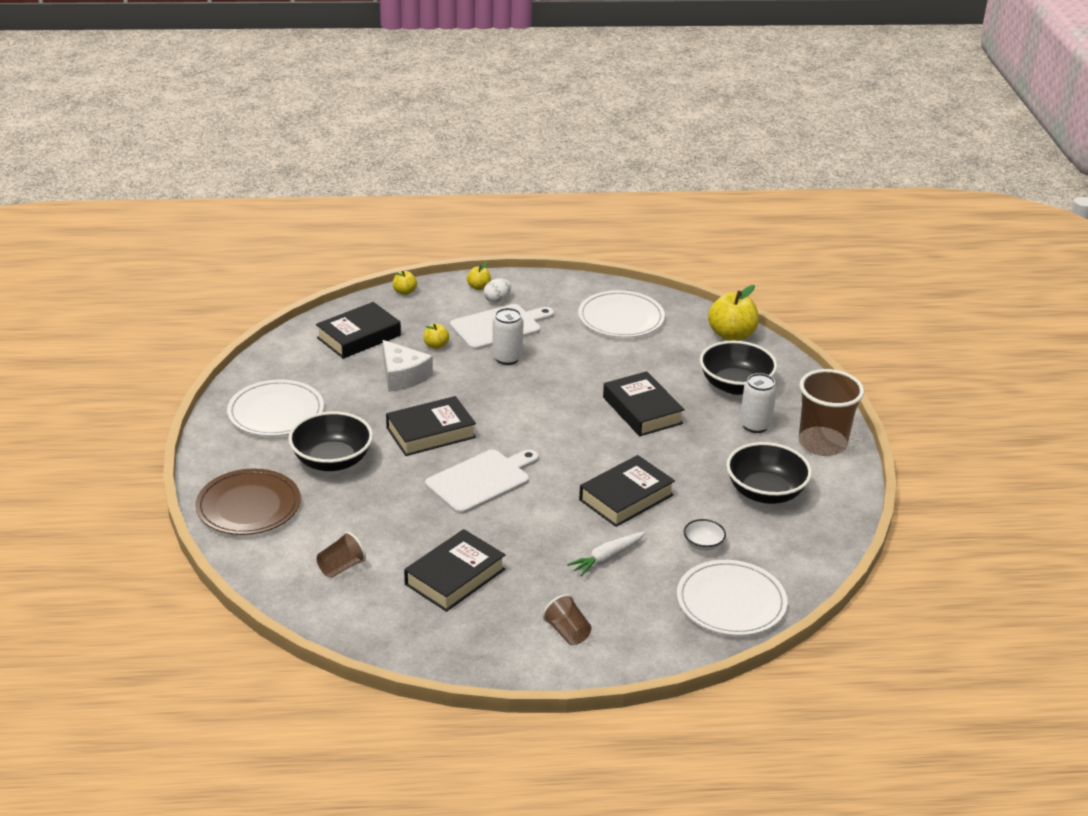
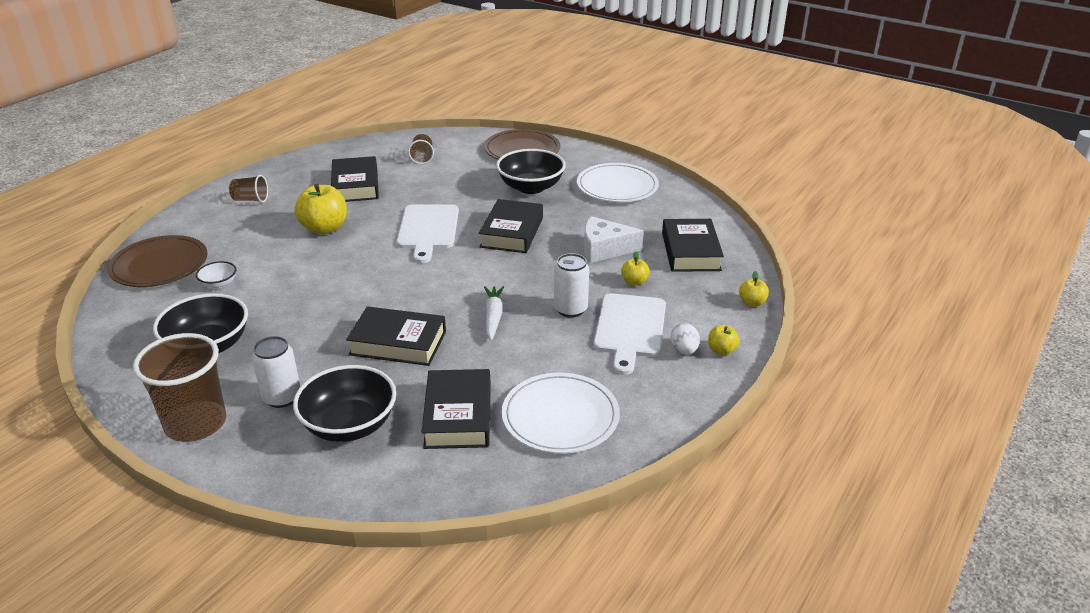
camera: 130 degrees right, 0 degrees up
white carrot [567,532,645,577] -> white carrot moved to [484,286,504,341]
black book [579,455,675,527] -> black book moved to [422,369,491,449]
white plate [677,560,787,636] -> brown plate [107,235,208,287]
yellow apple [708,285,759,341] -> yellow apple moved to [294,184,347,234]

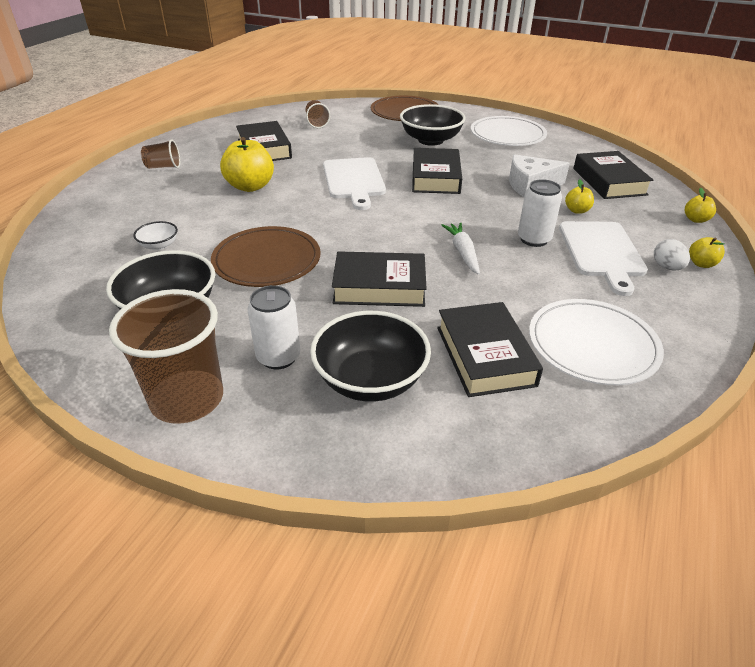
camera: 10 degrees left, 5 degrees up
brown plate [107,235,208,287] -> brown plate moved to [211,226,321,287]

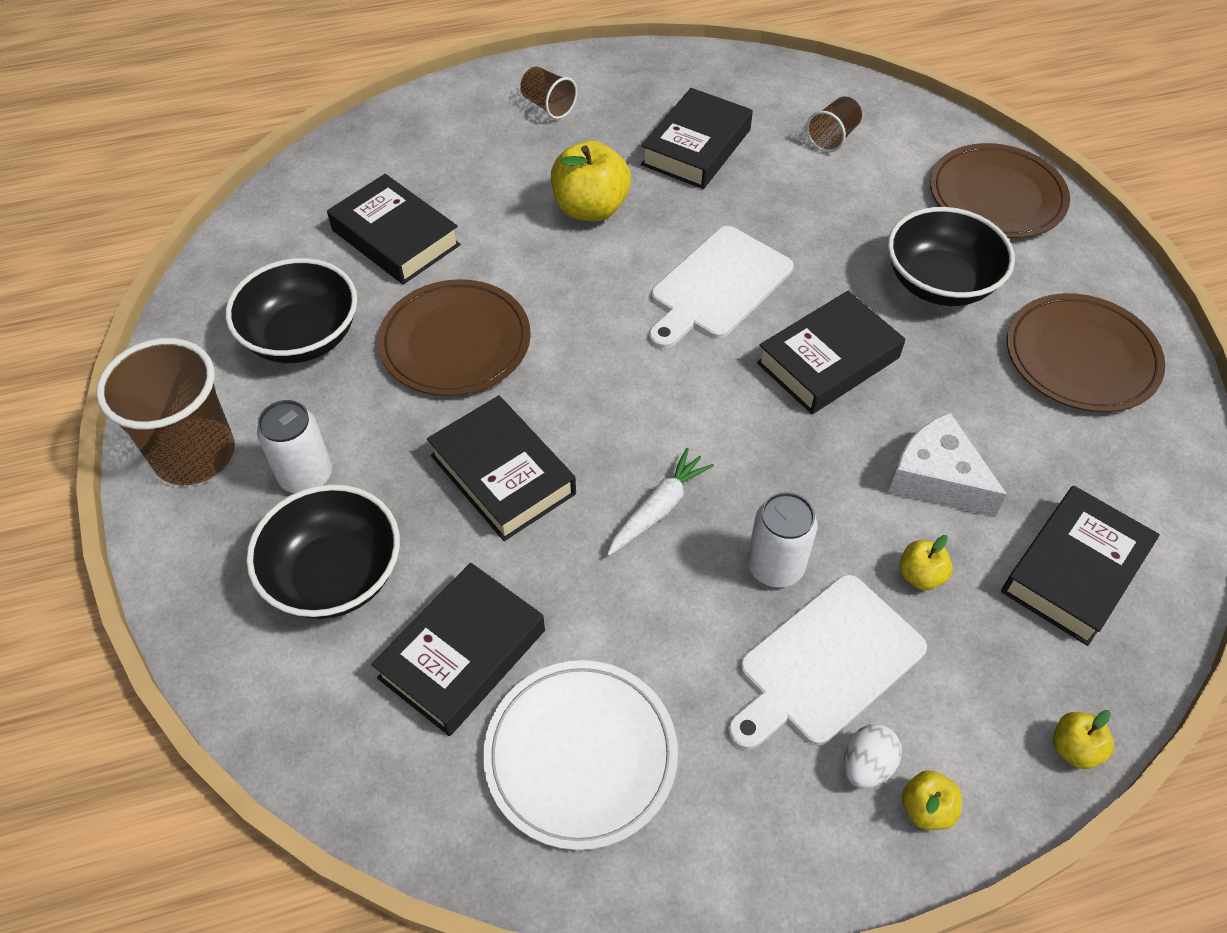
camera: 50 degrees right, 15 degrees up
white bowl [133,221,178,250] -> black book [327,174,461,285]
white plate [471,116,547,146] -> brown plate [1007,293,1166,412]

